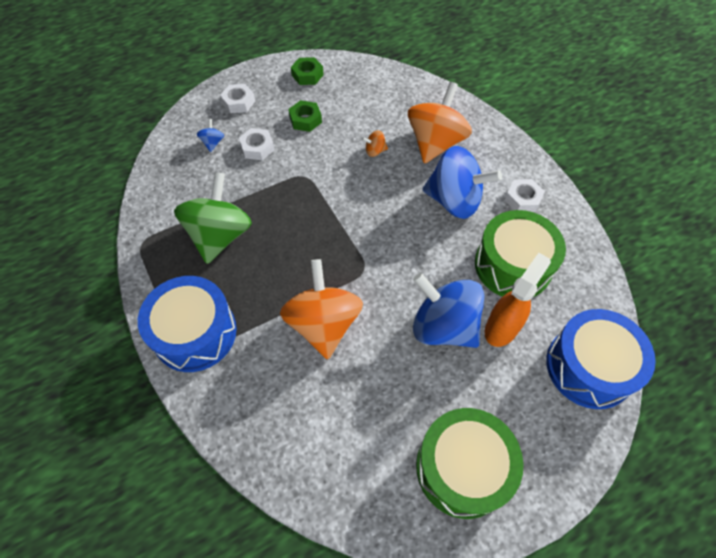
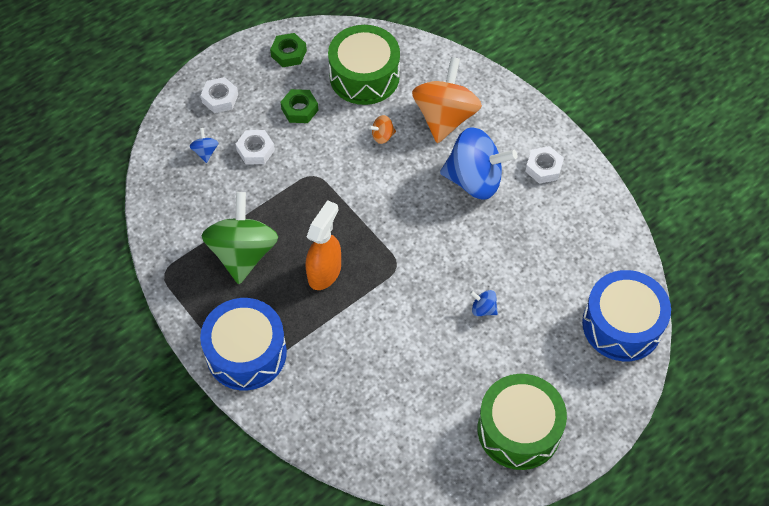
camera: 10 degrees left, 0 degrees up
orange spinning top [280,259,363,359] -> none
blue spinning top [413,273,485,348] -> blue spinning top [470,290,498,316], size x0.41
green drum [475,210,566,297] -> green drum moved to [328,25,400,105]
orange spray bottle [485,253,551,347] -> orange spray bottle moved to [305,200,341,290]

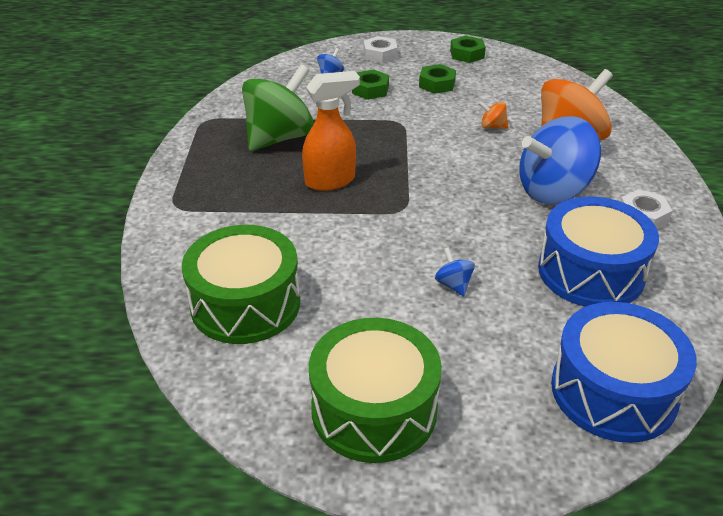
camera: 40 degrees right, 20 degrees down
blue drum [200,298,287,390] -> blue drum moved to [538,197,659,307]
white nut [236,130,275,164] -> green nut [352,69,389,100]
green drum [328,25,400,105] -> green drum moved to [182,225,300,344]
blue spinning top [440,127,517,199] -> blue spinning top turned 105 degrees clockwise [519,116,601,204]

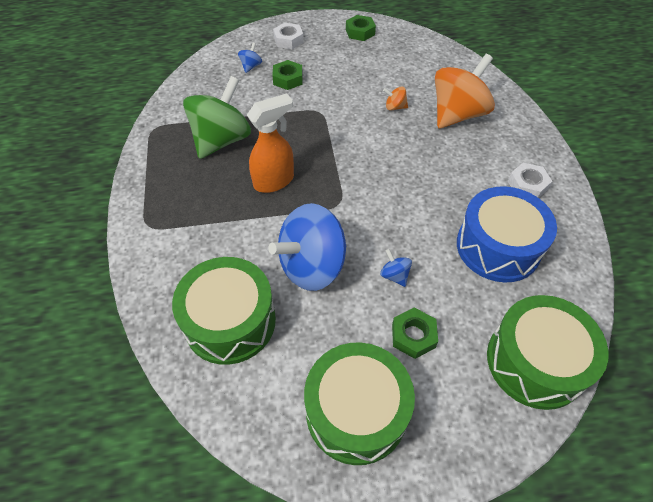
camera: 10 degrees left, 15 degrees up
green nut [419,64,456,94] -> green nut moved to [392,307,438,359]
blue spinning top [519,116,601,204] -> blue spinning top moved to [268,203,346,291]
blue drum [551,302,697,443] -> green drum [487,295,609,410]

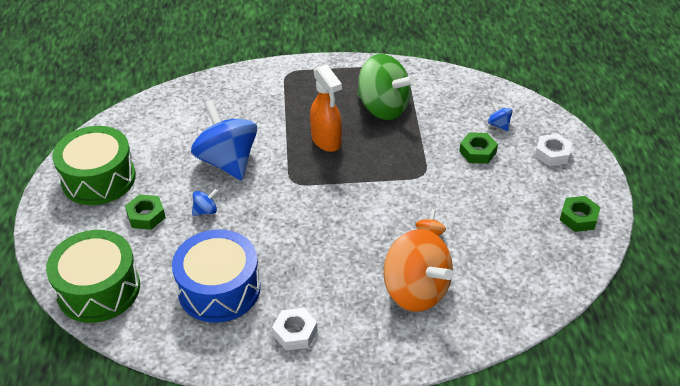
camera: 95 degrees right, 10 degrees down
green drum [172,257,276,365] -> none
blue spinning top [238,42,262,73] -> blue spinning top turned 150 degrees counterclockwise [488,102,513,131]

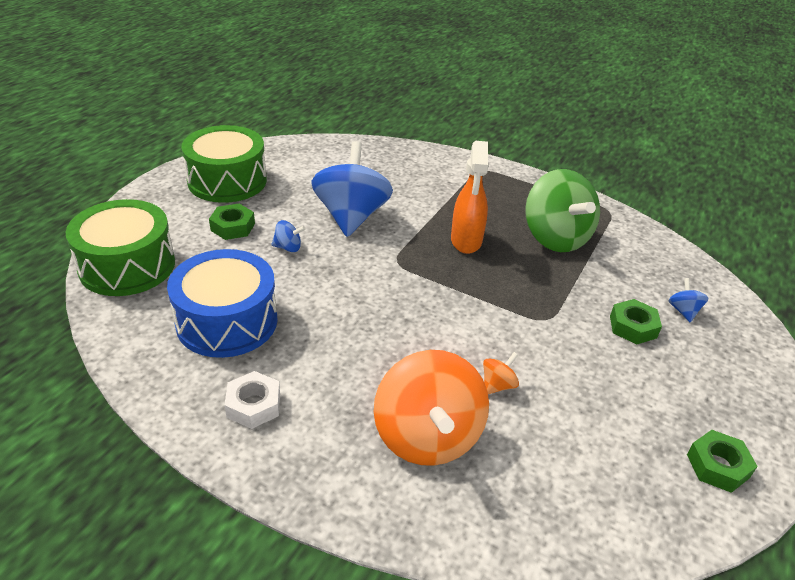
camera: 30 degrees right, 5 degrees down
white nut [535,134,572,166] -> none

